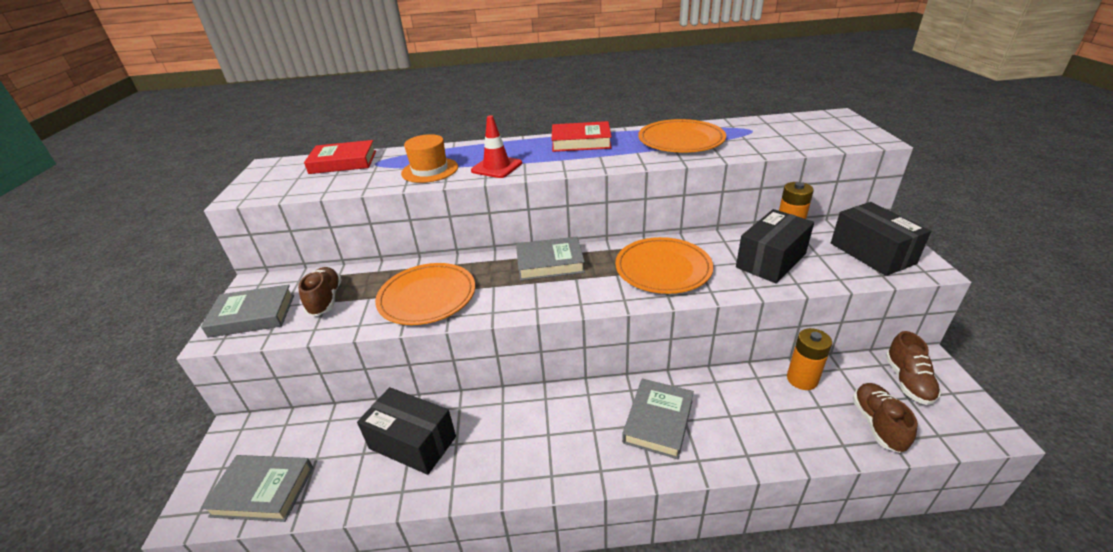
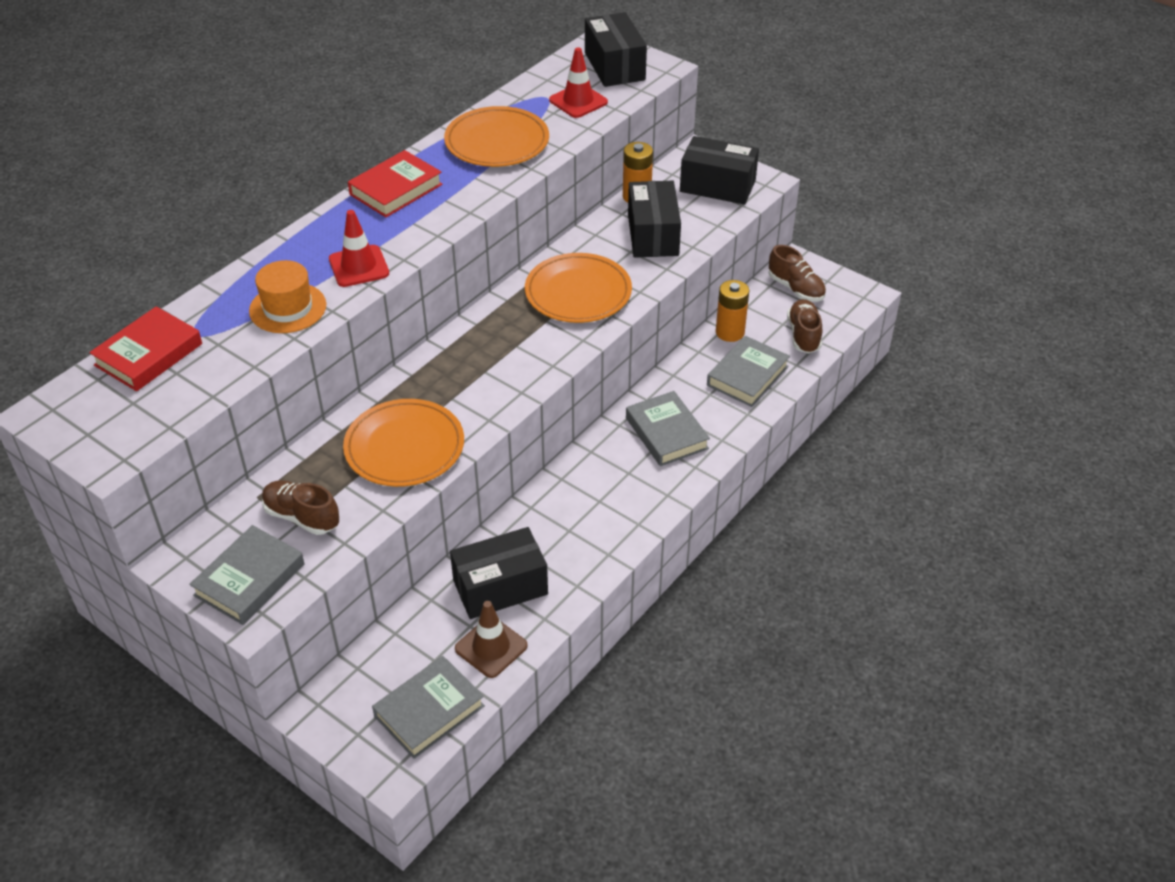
camera: 50 degrees left, 10 degrees up
grey book [516,237,585,281] -> grey book moved to [707,336,790,407]
brown shoe [852,383,918,453] -> brown shoe turned 45 degrees clockwise [787,299,822,353]
none -> brown traffic cone [455,601,528,678]
none -> red traffic cone [549,47,608,118]
none -> black box [585,12,647,87]

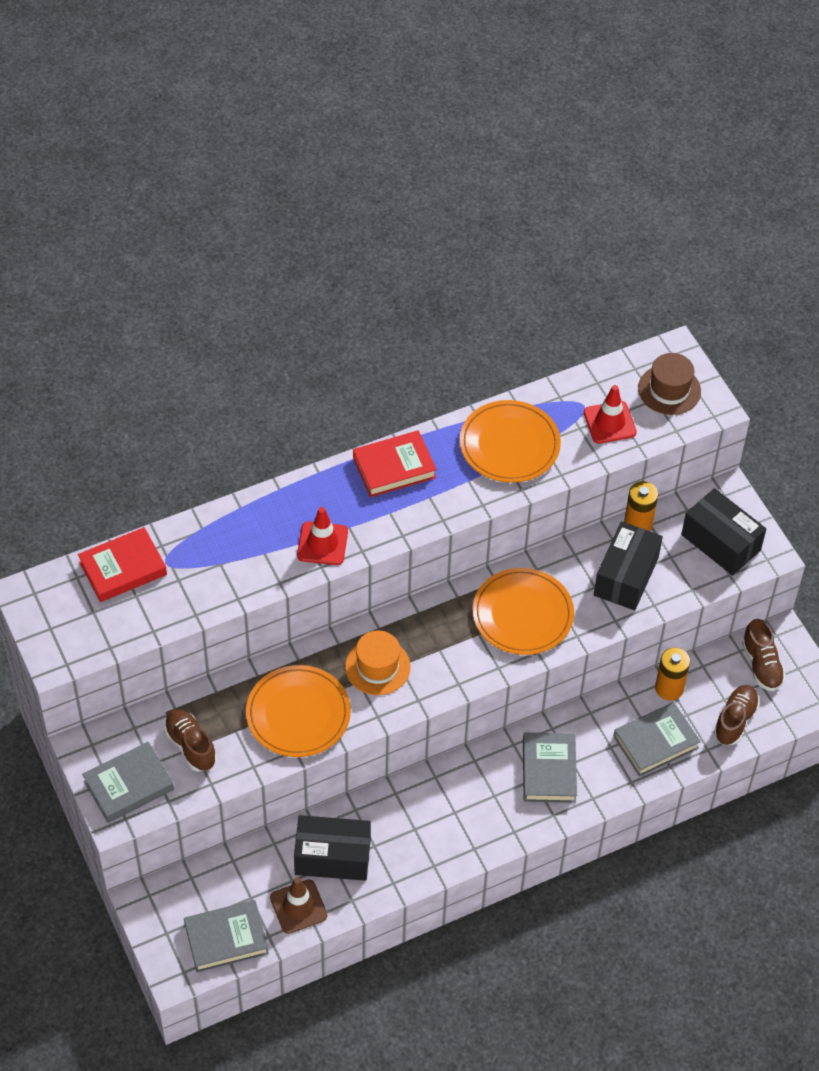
camera: 25 degrees right, 10 degrees up
orange hat [249,260,326,333] -> orange hat moved to [345,630,411,695]
black box [585,12,647,87] -> brown hat [638,353,701,415]

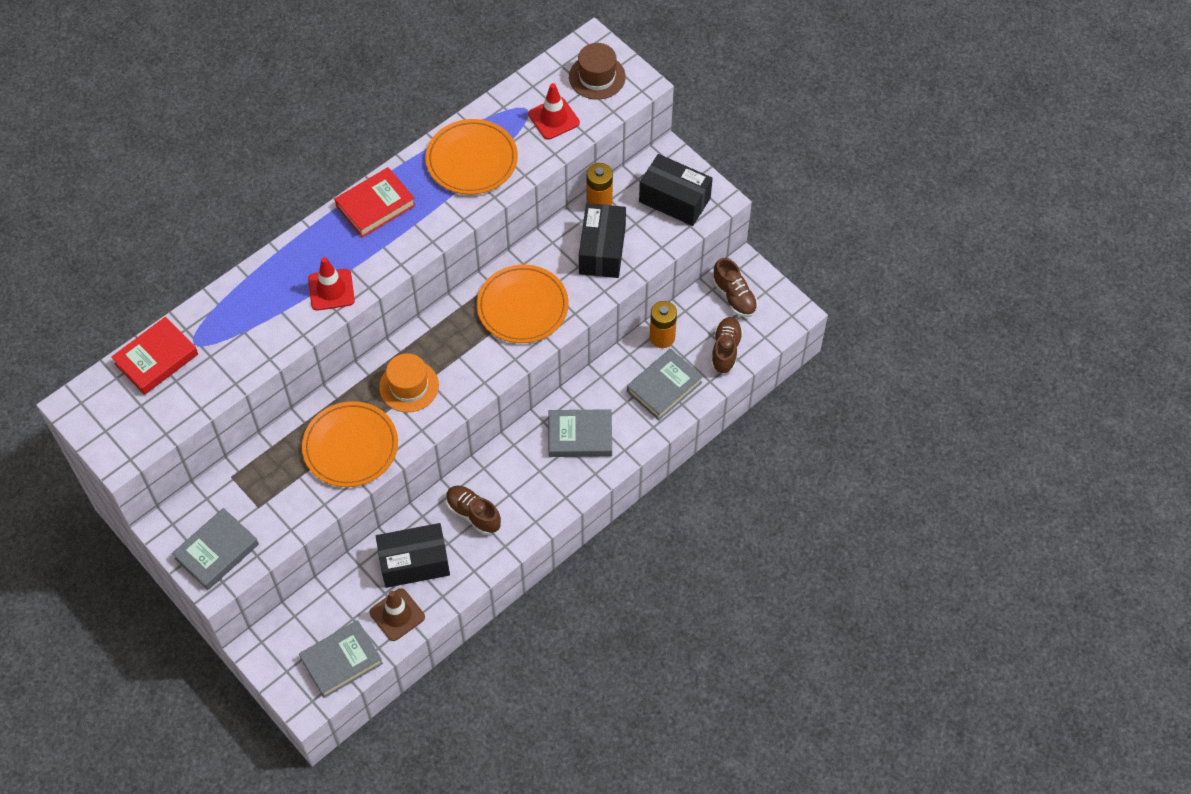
camera: 15 degrees left, 5 degrees up
brown shoe [164,709,217,772] -> brown shoe moved to [446,486,501,535]
grey book [523,733,577,803] -> grey book turned 75 degrees counterclockwise [549,409,612,457]

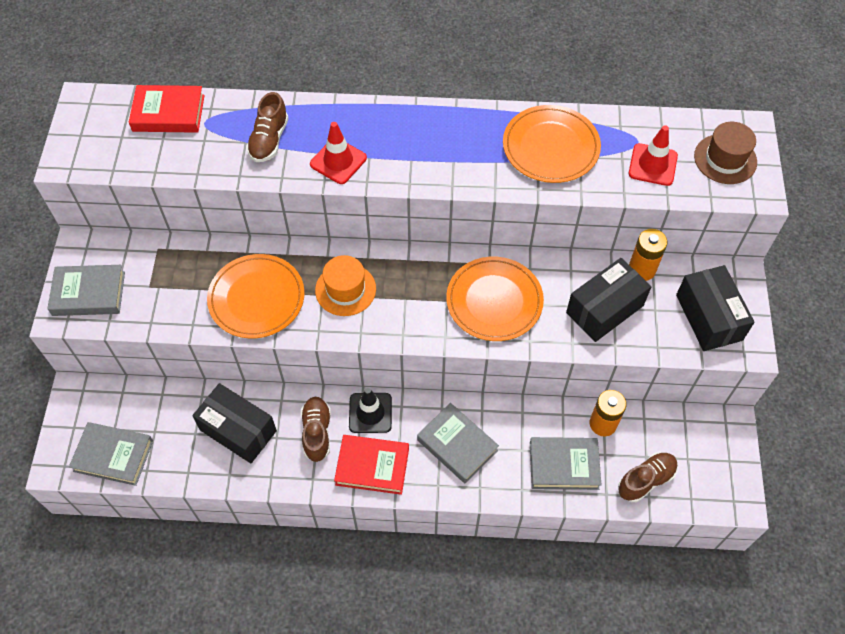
camera: 45 degrees right, 0 degrees up
red book [335,167,416,238] -> red book moved to [334,435,409,495]
brown traffic cone [369,588,425,641] -> none
brown shoe [713,258,758,317] -> brown shoe moved to [246,92,288,162]
none -> black traffic cone [349,388,392,433]

